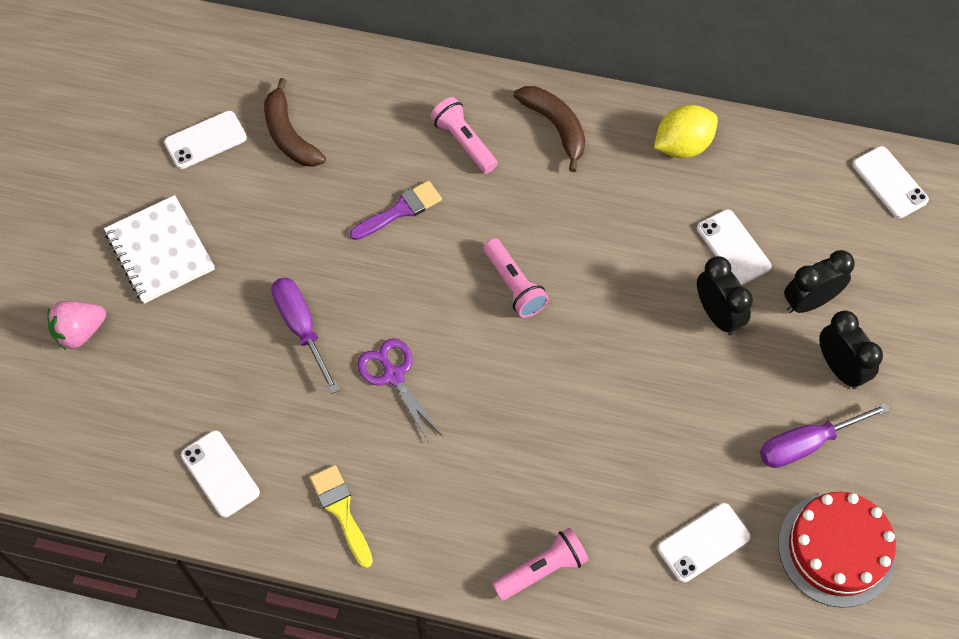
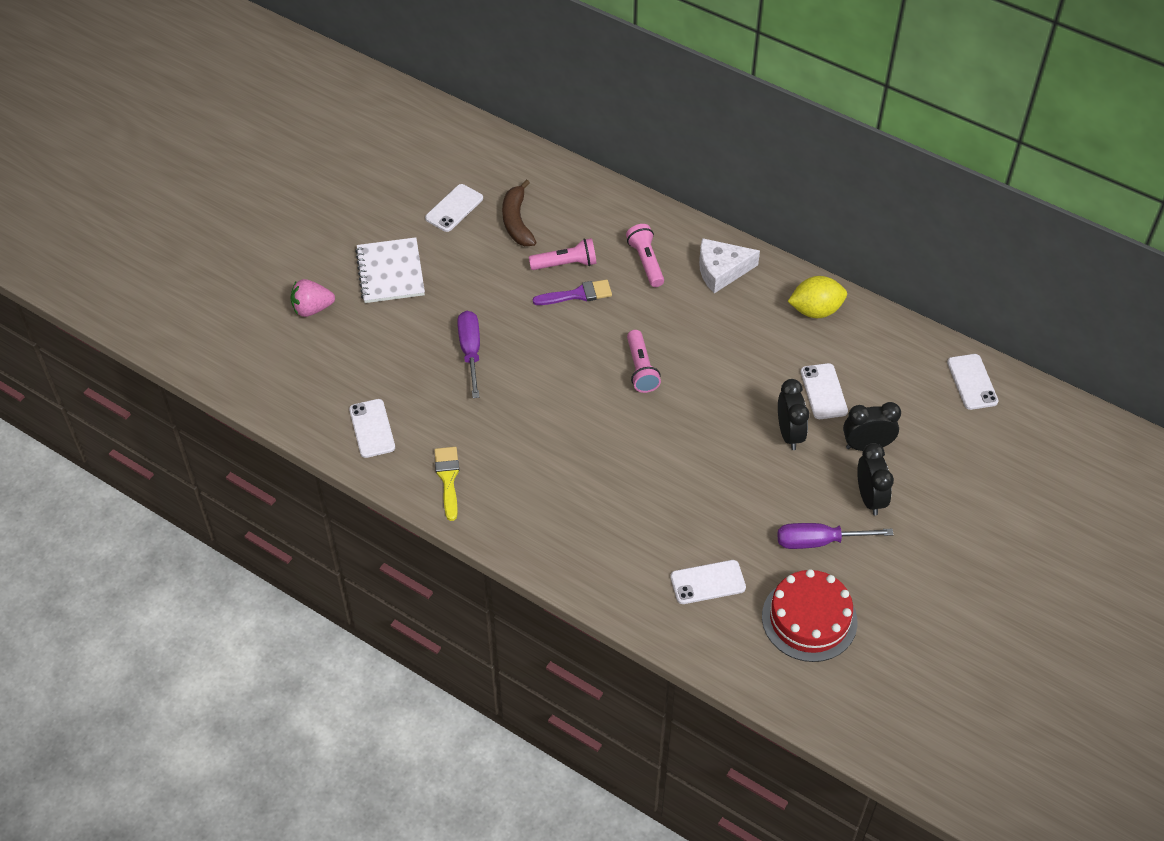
camera: 20 degrees right, 10 degrees down
white phone [164,111,247,169] -> white phone turned 45 degrees counterclockwise [425,184,483,232]
purple scissors [357,338,442,443] -> none
pink flashlight [492,528,589,601] -> pink flashlight moved to [529,238,597,270]
brown banana [514,86,586,172] -> white cheese [699,238,760,293]

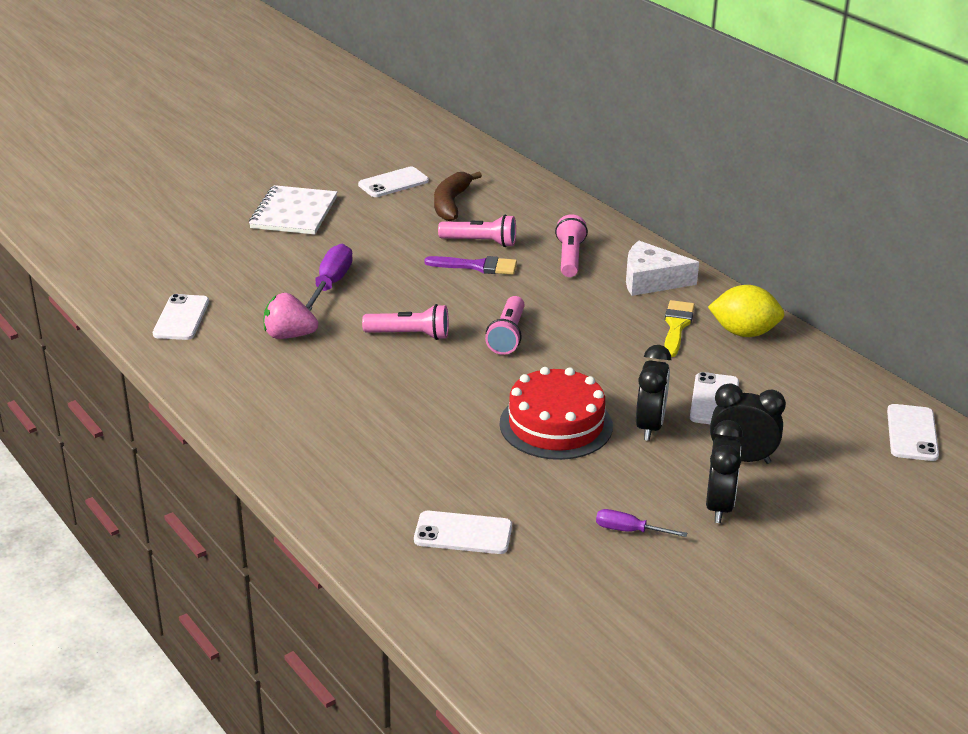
camera: 20 degrees right, 20 degrees down
pink strawberry [291,279,335,317] -> pink strawberry moved to [263,293,318,339]
yellow brush [434,447,459,521] -> yellow brush moved to [664,300,695,357]
red cake [762,569,857,662] -> red cake moved to [500,367,613,460]
purple screwdriver [777,523,894,549] -> purple screwdriver [596,509,687,537], size x0.59
none -> pink flashlight [362,304,449,340]

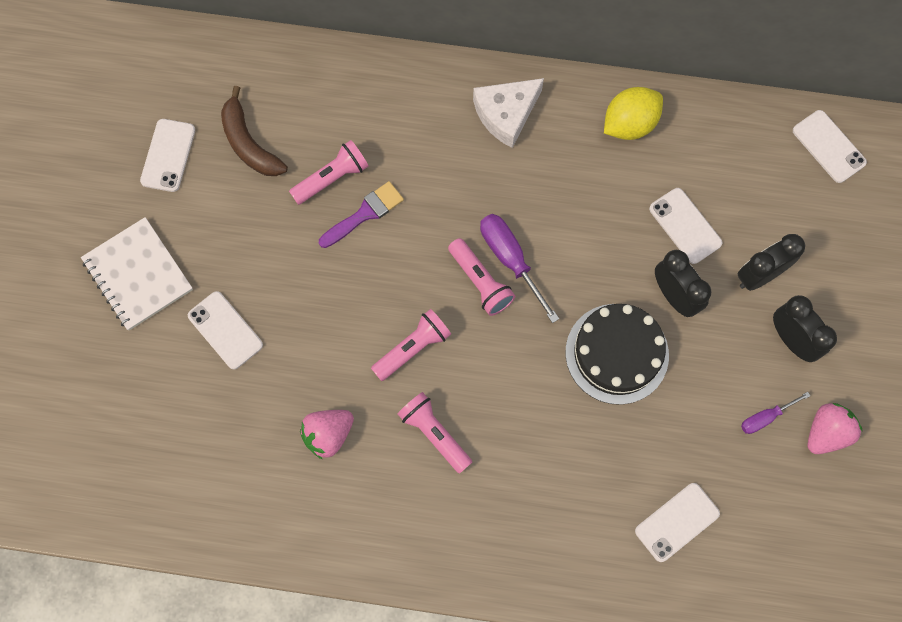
camera: 45 degrees left, 40 degrees up
white phone [153,294,209,340] -> white phone moved to [188,291,263,370]
purple screwdriver [306,244,353,311] -> purple screwdriver moved to [480,214,559,323]
red cake [500,367,613,460] -> black cake [566,304,669,405]
pink flashlight [555,214,588,277] -> pink flashlight moved to [397,392,472,473]
yellow brush [664,300,695,357] -> none
none -> pink strawberry [808,403,863,454]

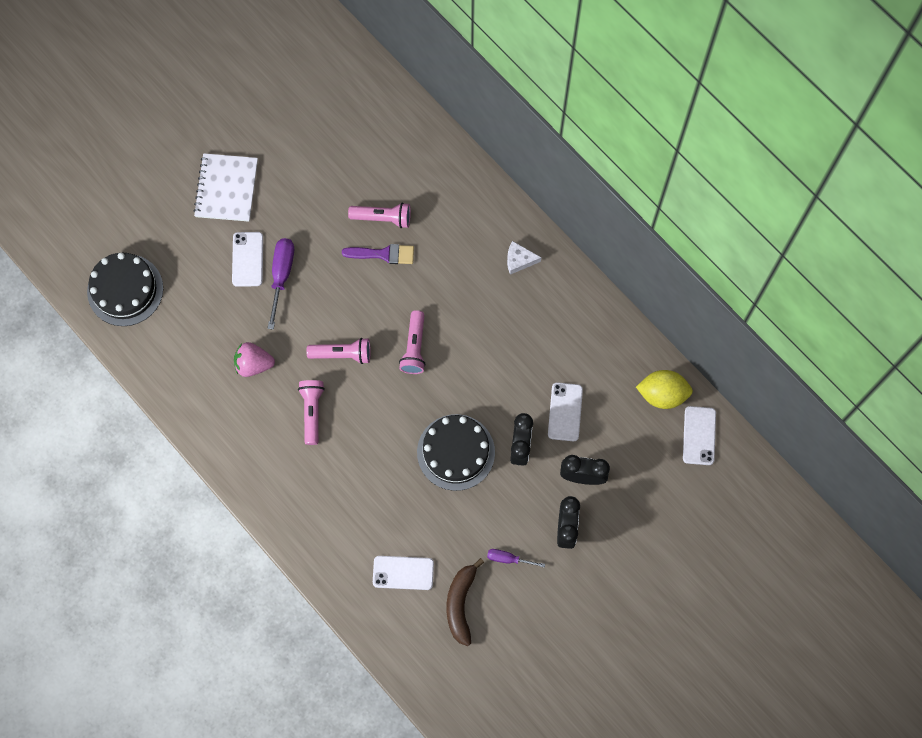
camera: 40 degrees right, 0 degrees up
white phone [140,119,195,192] -> none
brown banana [221,86,288,176] -> brown banana moved to [446,558,484,646]
white cheese [473,78,544,148] -> white cheese [507,241,542,275], size x0.62
purple screwdriver [480,214,559,323] -> purple screwdriver moved to [268,238,294,330]
yellow lemon [604,87,663,140] -> yellow lemon moved to [636,370,693,409]
pink strawberry [808,403,863,454] -> none
none -> black cake [87,253,163,326]

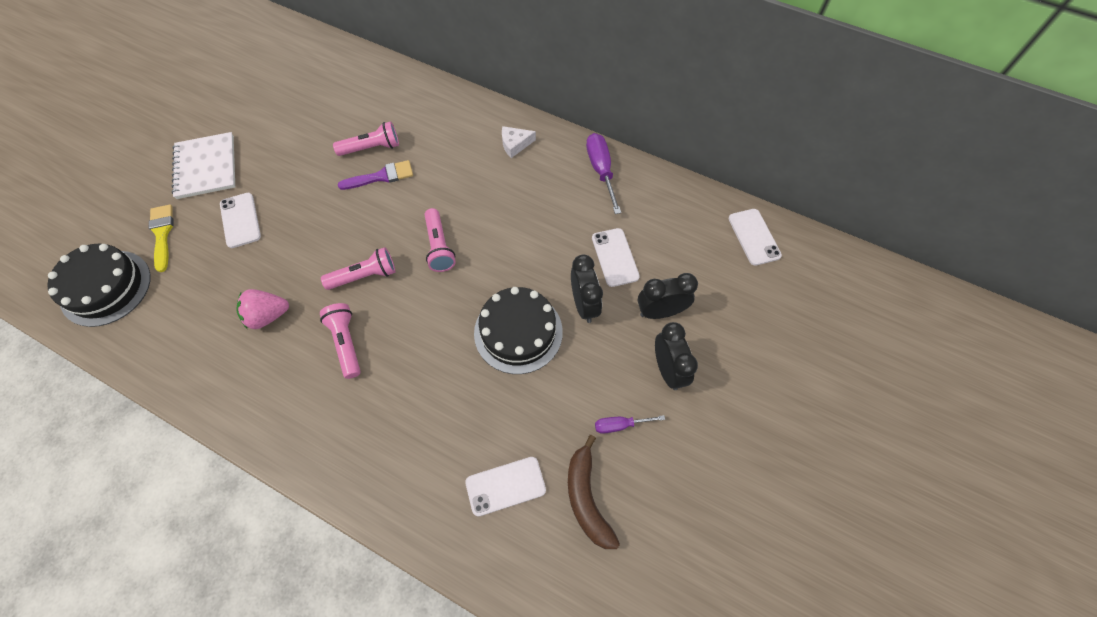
camera: 20 degrees left, 10 degrees down
purple screwdriver [268,238,294,330] -> purple screwdriver moved to [586,133,621,214]
yellow lemon [636,370,693,409] -> none
none -> yellow brush [149,204,173,272]

